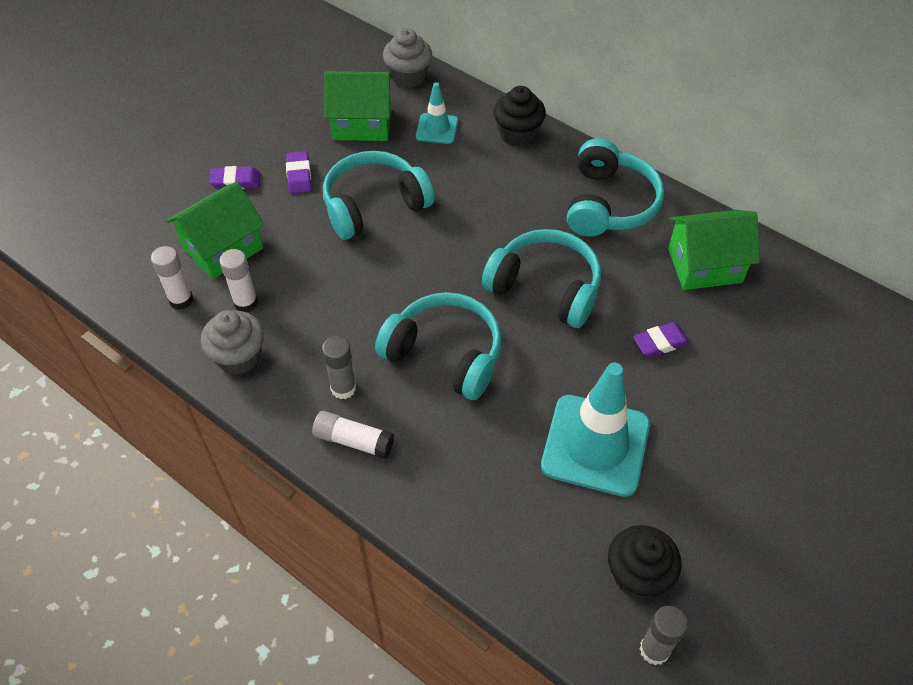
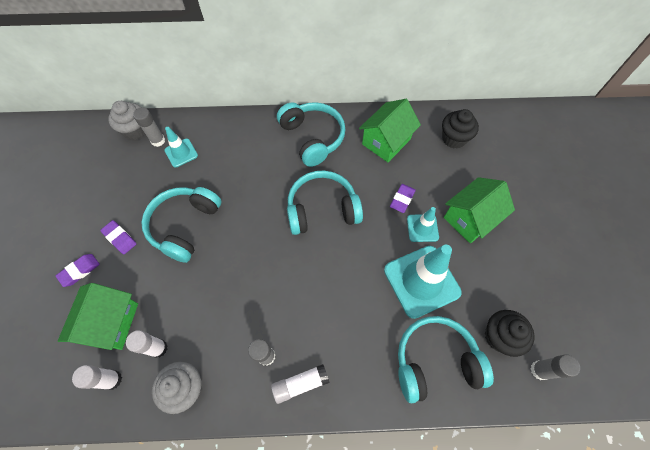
camera: 40 degrees left, 10 degrees up
green house [324,71,393,141] -> green house moved to [444,177,515,243]
turquoise headphones [375,292,502,400] -> turquoise headphones moved to [398,316,494,403]
black cupcake [494,86,546,147] -> black cupcake moved to [442,109,479,149]
none -> grey glue stick [133,108,165,147]
none -> turquoise traffic cone [407,207,439,242]

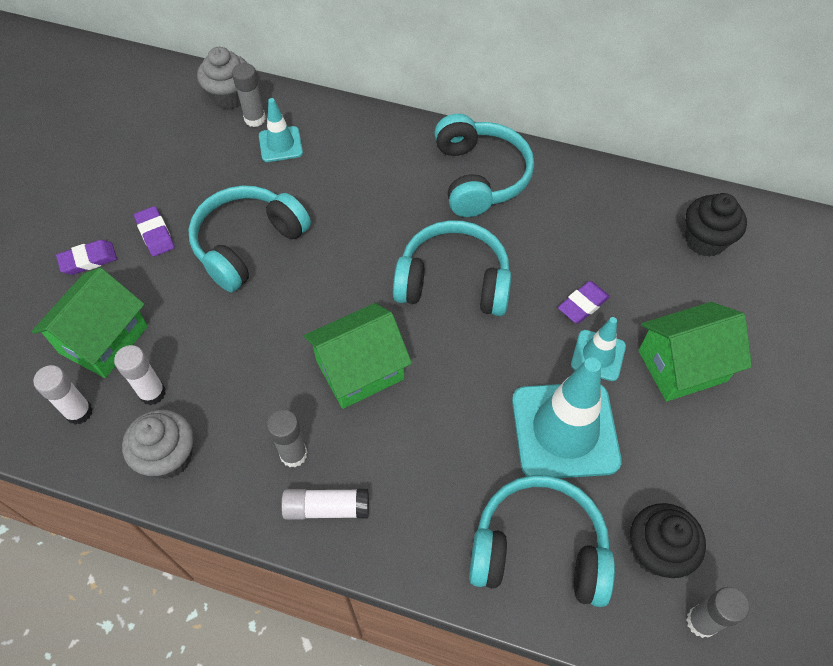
camera: 20 degrees right, 5 degrees down
green house [359,99,421,162] -> green house moved to [304,303,412,409]

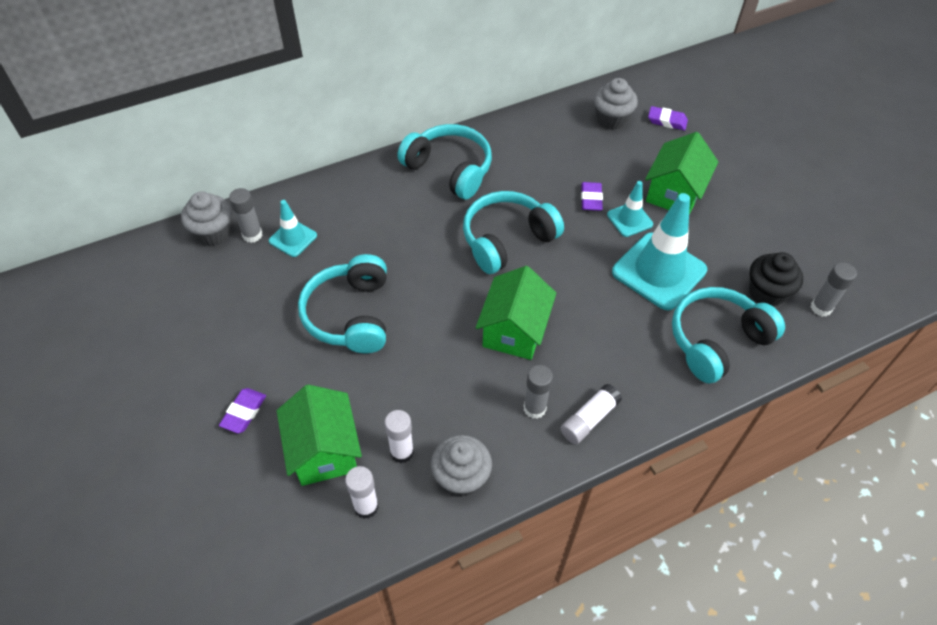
camera: 45 degrees left, 5 degrees down
purple eraser [134,206,175,257] -> purple eraser moved to [648,106,688,131]
black cupcake [685,193,747,257] -> grey cupcake [594,78,638,130]

